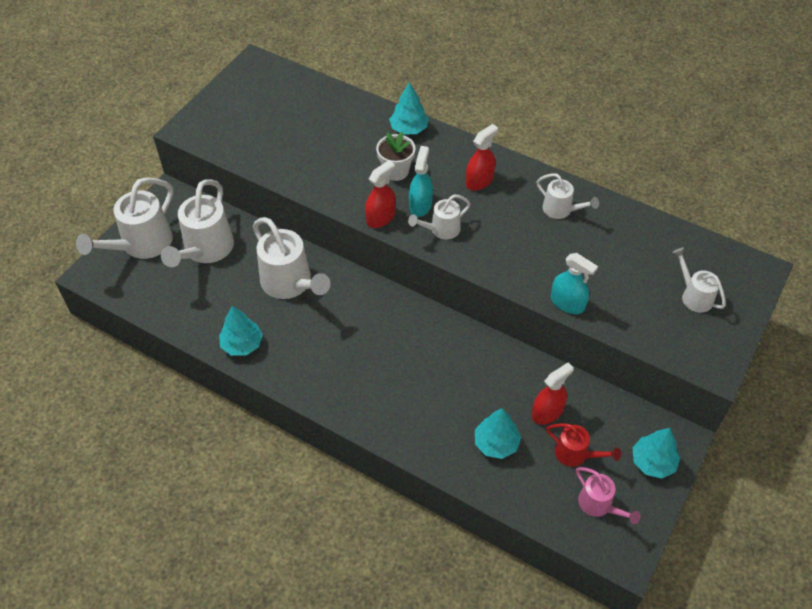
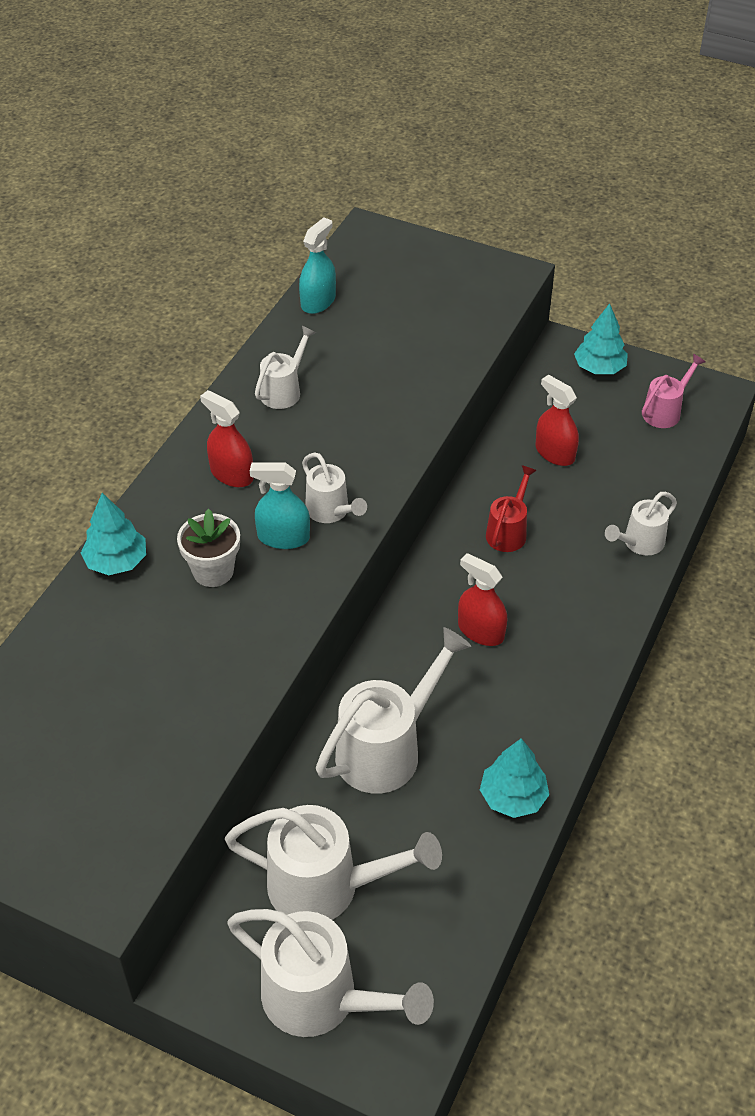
camera: 95 degrees left, 5 degrees down
red spray bottle [365,160,396,228] -> red spray bottle moved to [458,553,507,646]
turquoise tree [475,408,521,459] -> none
red watering can [546,423,621,467] -> red watering can moved to [486,465,537,552]
turquoise spray bottle [551,253,598,314] -> turquoise spray bottle moved to [299,218,336,314]
white watering can [672,247,726,313] -> white watering can moved to [605,492,677,555]

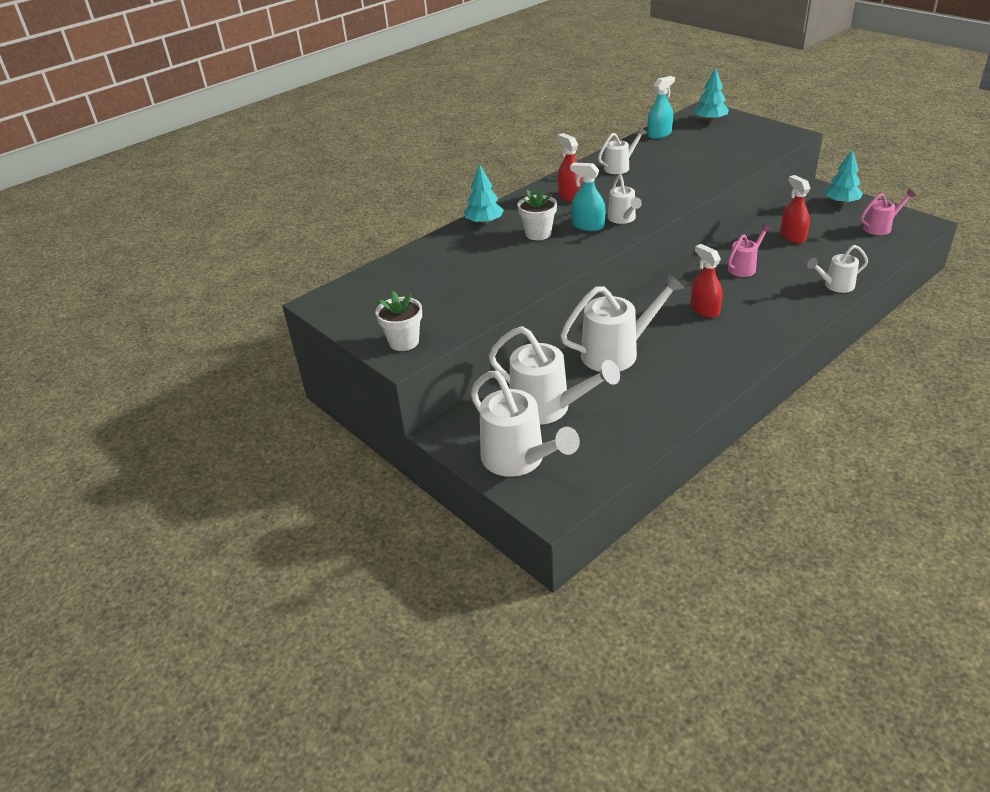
camera: 25 degrees right, 10 degrees down
turquoise tree [480,738,549,818] -> turquoise tree moved to [694,67,729,122]
red watering can [486,465,537,552] -> pink watering can [728,224,772,277]
none -> white flower pot [375,291,422,351]

